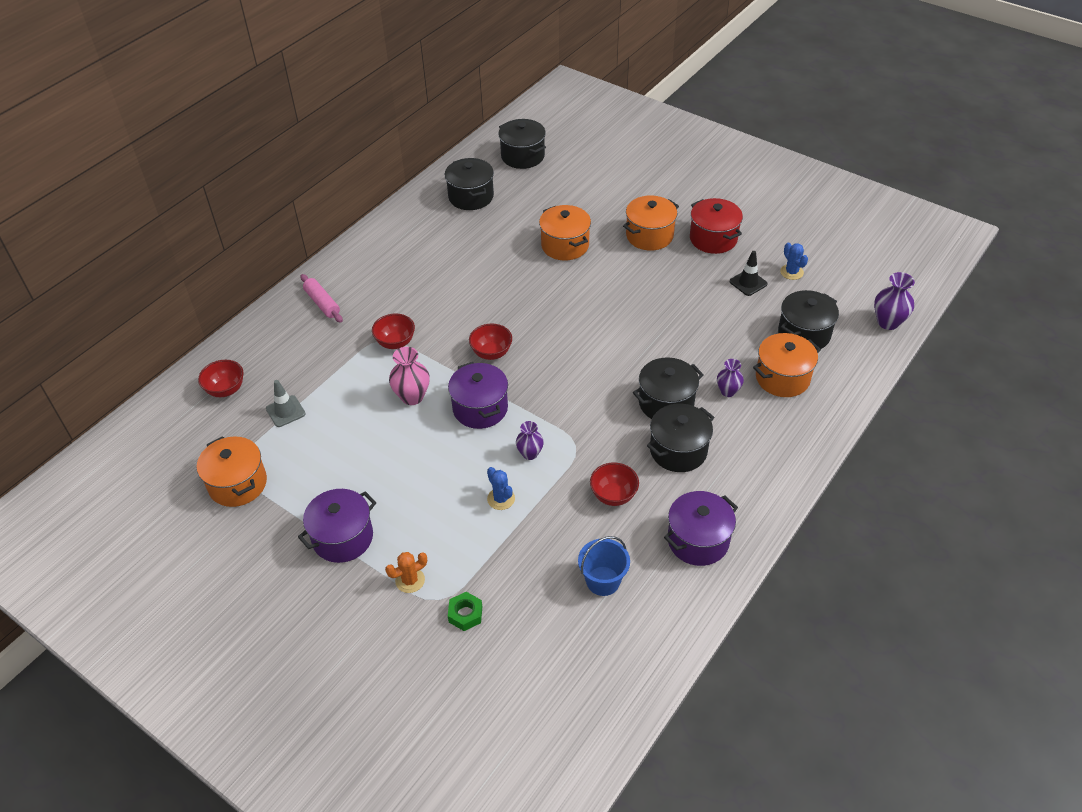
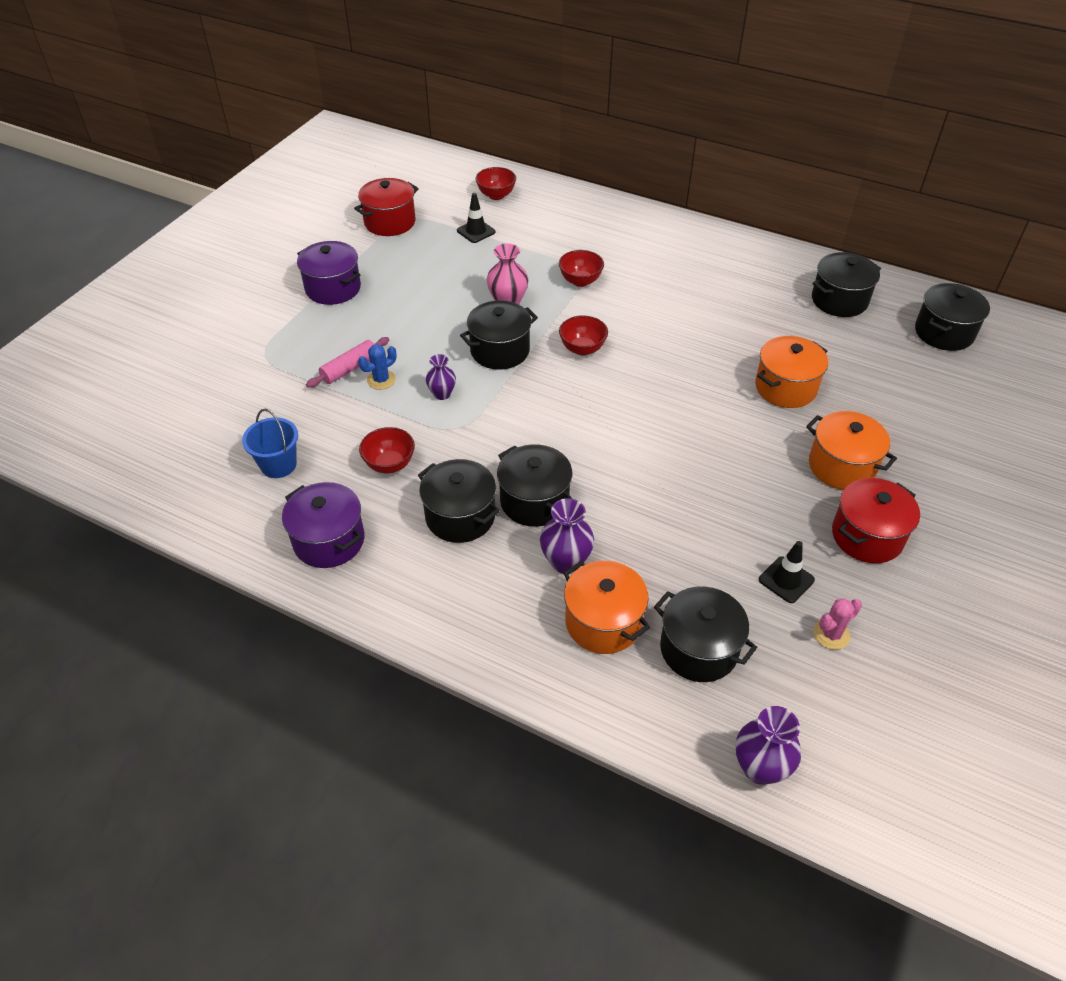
camera: 80 degrees right, 0 degrees up
orange pot [197,436,267,507] -> red pot [354,178,419,236]
grey traffic cone [266,380,306,427] -> black traffic cone [457,193,496,243]
pink rolling pin [301,274,343,323] -> pink rolling pin moved to [306,337,389,388]
orange cactus [385,552,427,593] -> none
purple pot [448,362,508,429] -> black pot [460,300,538,370]
green nut [448,592,482,631] -> none
purple vase [717,359,744,397] -> purple vase [540,498,594,573], size x1.52
blue cactus [780,243,808,280] -> pink cactus [813,598,862,650]

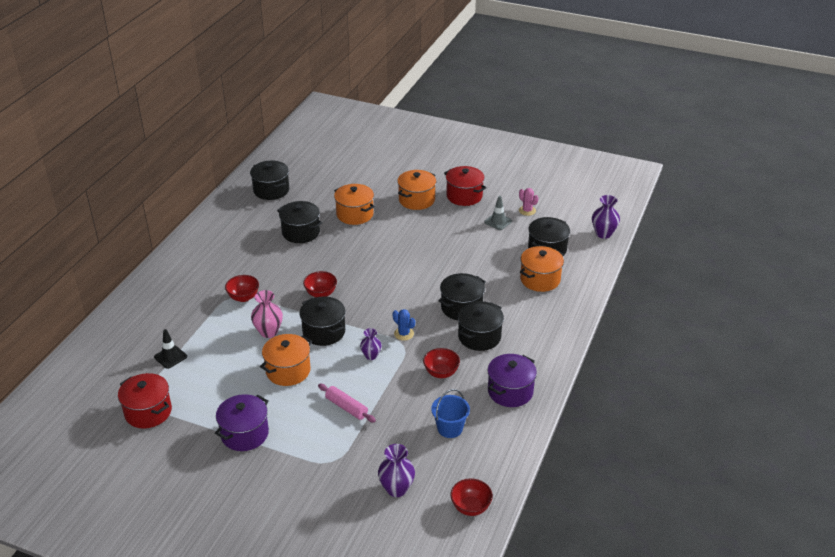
camera: 95 degrees left, 10 degrees down
blue cactus [358,344,396,390] -> blue cactus moved to [393,309,415,341]
red bowl [475,167,516,200] -> red bowl moved to [450,478,493,516]
purple vase [540,498,594,573] -> purple vase moved to [378,444,415,497]
black traffic cone [759,541,815,603] -> grey traffic cone [484,196,512,230]
black pot [915,283,990,351] -> black pot moved to [277,201,323,243]
none -> orange pot [260,334,312,386]

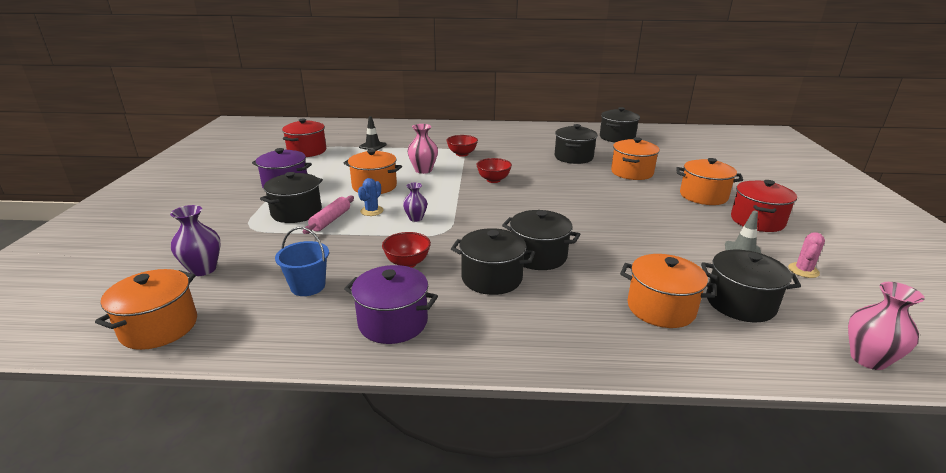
camera: 70 degrees right, 10 degrees down
black pot [299,297,346,346] -> black pot moved to [260,172,323,223]
blue cactus [393,309,415,341] -> blue cactus moved to [358,178,383,216]
red bowl [450,478,493,516] -> orange pot [95,269,197,350]
purple vase [592,195,620,239] -> pink vase [848,282,925,370]

